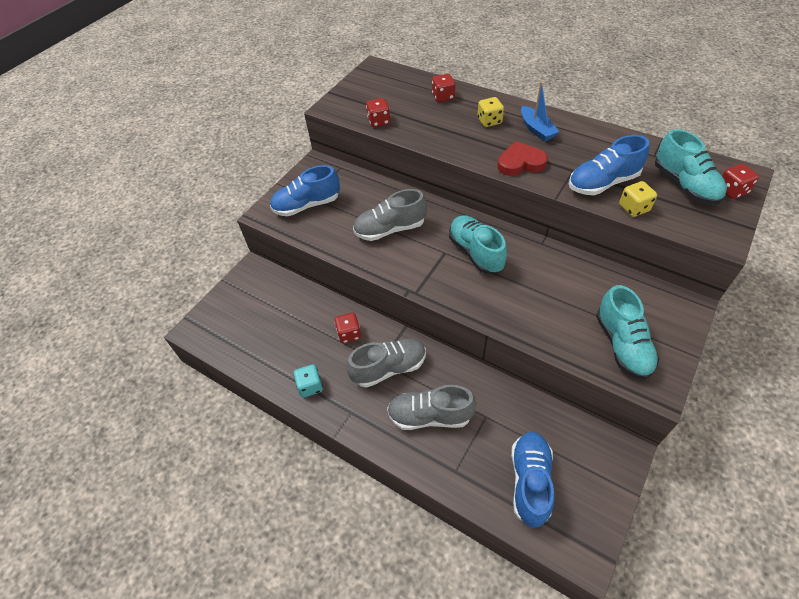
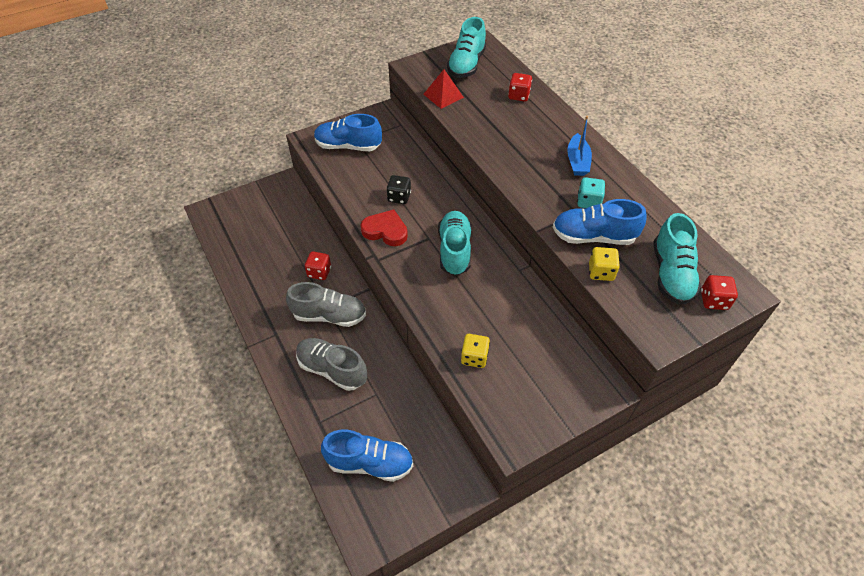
camera: 25 degrees right, 0 degrees up
turquoise dice [294,364,323,398] -> turquoise dice moved to [577,177,605,208]
grey shoe [353,189,427,241] -> black dice [386,175,411,204]
red dice [366,98,390,127] -> red pyramid [423,69,464,109]
yellow dice [477,97,504,127] -> yellow dice moved to [461,334,490,368]
red heart [497,141,548,176] -> red heart moved to [361,209,408,246]
blue shoe [511,432,554,528] -> blue shoe turned 60 degrees clockwise [321,430,413,482]
turquoise shoe [596,285,659,380] -> turquoise shoe moved to [447,17,486,78]

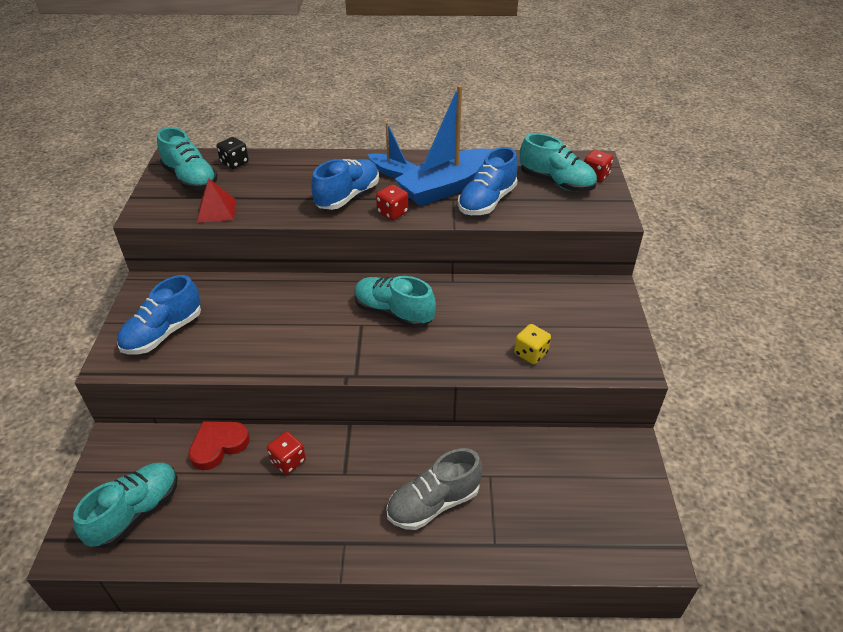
camera: 60 degrees left, 10 degrees down
grey shoe [286,282,366,327] -> none
blue shoe [321,430,413,482] -> blue shoe moved to [311,159,379,210]
red heart [361,209,408,246] -> red heart moved to [189,421,250,470]
black dice [386,175,411,204] -> black dice moved to [217,137,249,169]
red dice [508,73,532,102] -> red dice moved to [376,185,408,220]
turquoise dice [577,177,605,208] -> blue boat [395,85,494,206]
yellow dice [589,247,620,281] -> none
none -> turquoise shoe [73,463,178,548]

